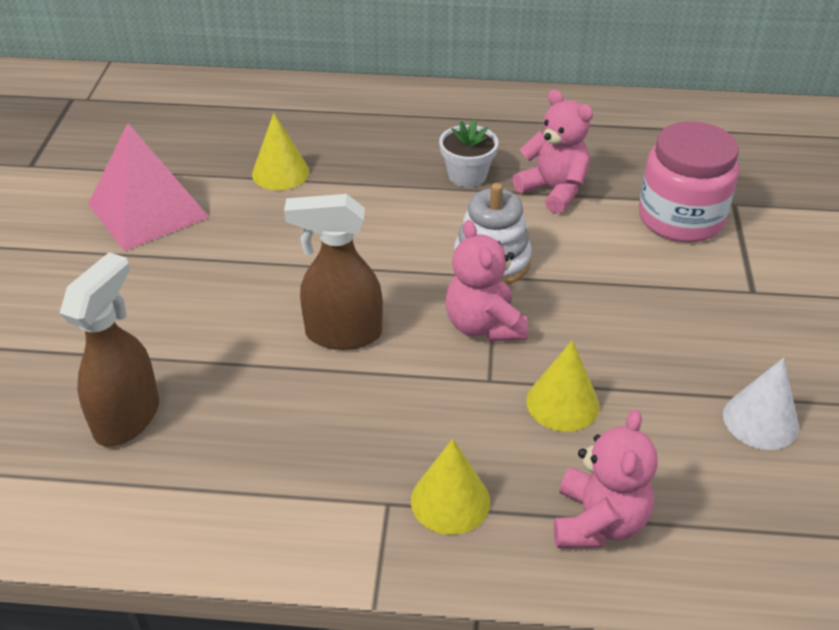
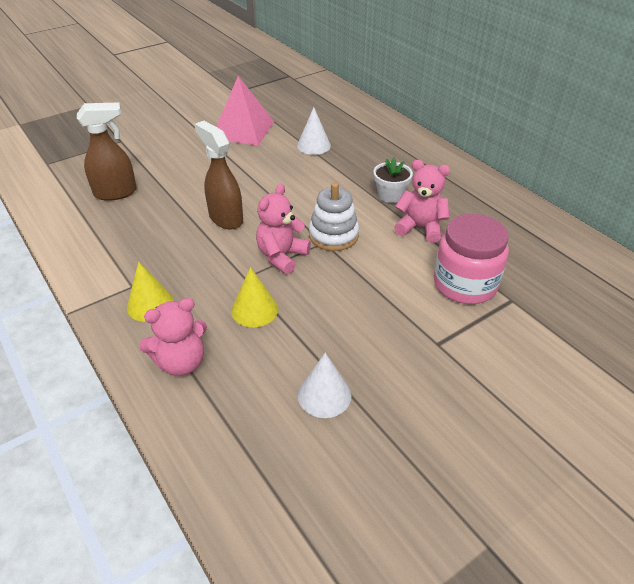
camera: 50 degrees right, 0 degrees up
yellow cone [252,113,310,190] -> white cone [297,107,331,155]
pink teddy bear [512,89,593,214] -> pink teddy bear turned 75 degrees counterclockwise [394,160,450,243]

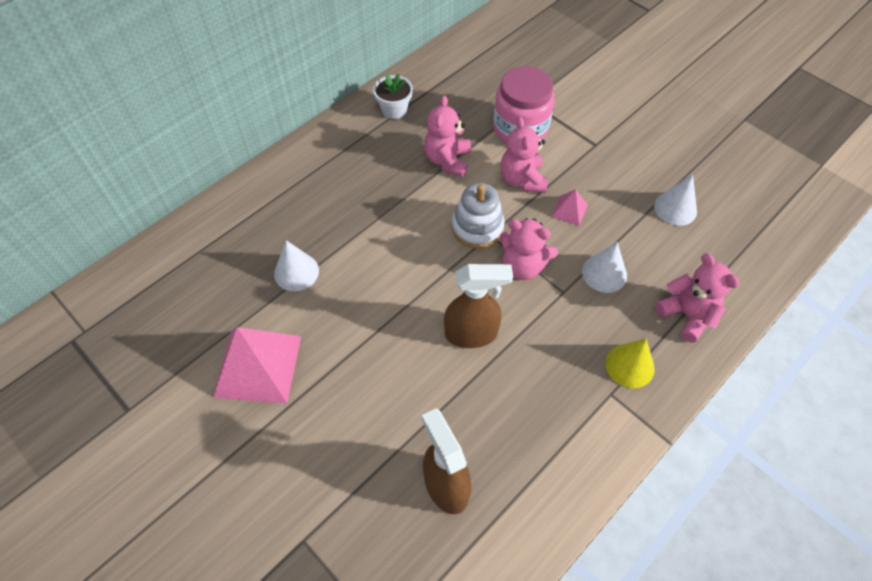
camera: 100 degrees left, 15 degrees up
brown spray bottle [194,121,243,229] -> brown spray bottle turned 135 degrees counterclockwise [444,264,513,348]
yellow cone [231,267,278,327] -> white cone [582,242,627,293]
white flower pot [373,158,413,203] -> white flower pot moved to [373,74,413,119]
none -> pink teddy bear [500,117,548,193]
none -> pink pyramid [551,189,588,226]

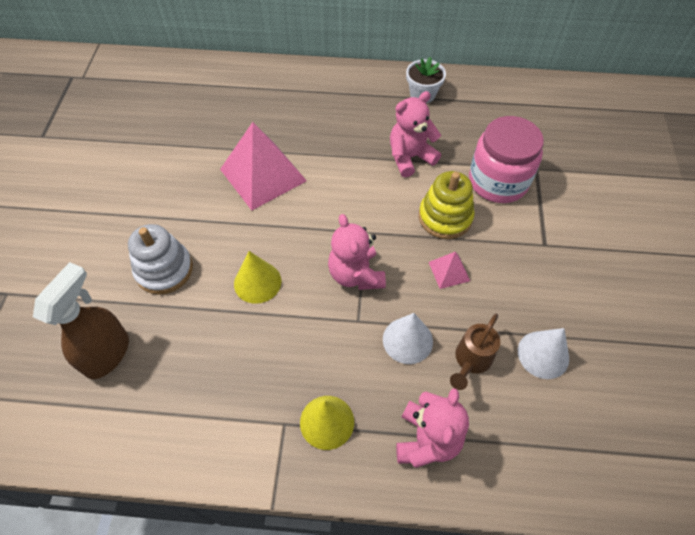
camera: 50 degrees right, 0 degrees up
pink pyramid [213,327,301,403] -> pink pyramid moved to [220,122,307,210]
white cone [274,240,319,291] -> none
brown spray bottle [444,264,513,348] -> yellow cone [234,251,282,304]
white stacking toy [452,183,505,249] -> white stacking toy moved to [128,224,193,295]
pink teddy bear [500,117,548,193] -> yellow stacking toy [419,171,475,239]
none -> brown watering can [450,313,500,390]

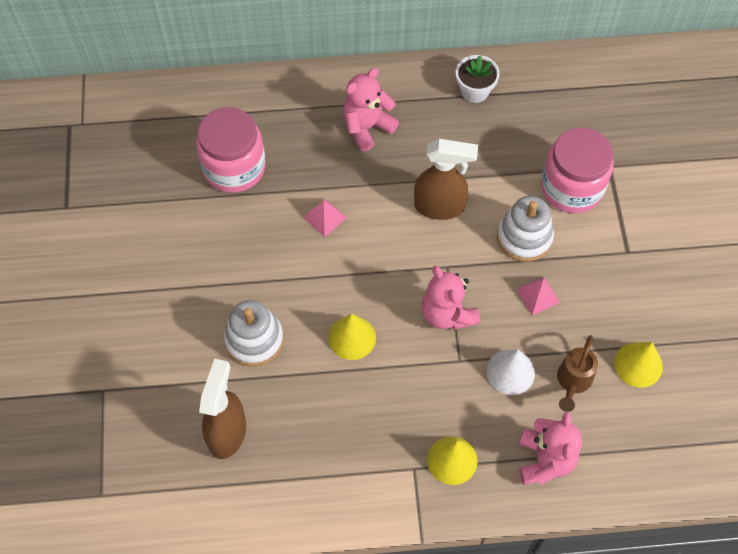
camera: 10 degrees left, 5 degrees up
pink pyramid [220,122,307,210] -> pink pyramid [303,199,347,237], size x0.46
pink teddy bear [390,91,441,177] -> pink teddy bear moved to [343,68,399,151]
yellow stacking toy [419,171,475,239] -> white stacking toy [497,196,554,262]
white cone [518,328,569,379] -> yellow cone [614,342,663,388]
none -> pink jar [196,107,265,193]
none -> brown spray bottle [414,139,478,220]

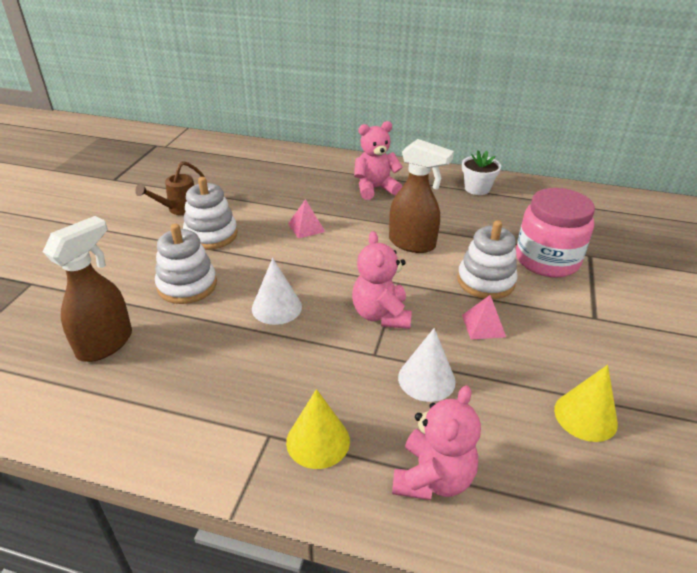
camera: 20 degrees right, 25 degrees down
pink jar [196,107,265,193] -> none
yellow cone [328,314,376,360] -> white cone [252,258,302,325]
brown watering can [557,335,598,412] -> brown watering can moved to [135,161,205,215]
none -> white stacking toy [183,177,238,250]

